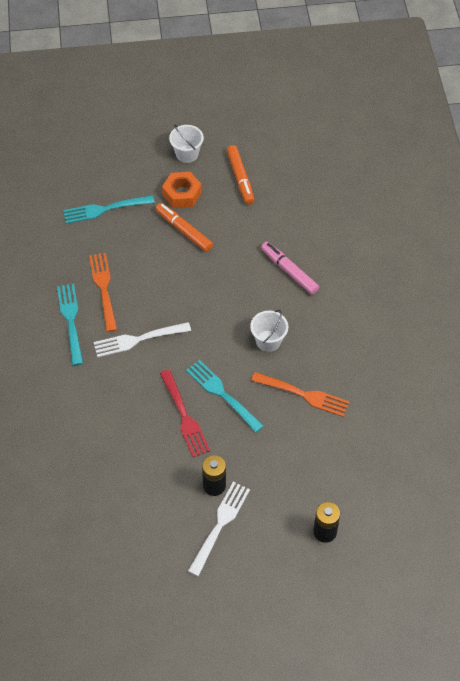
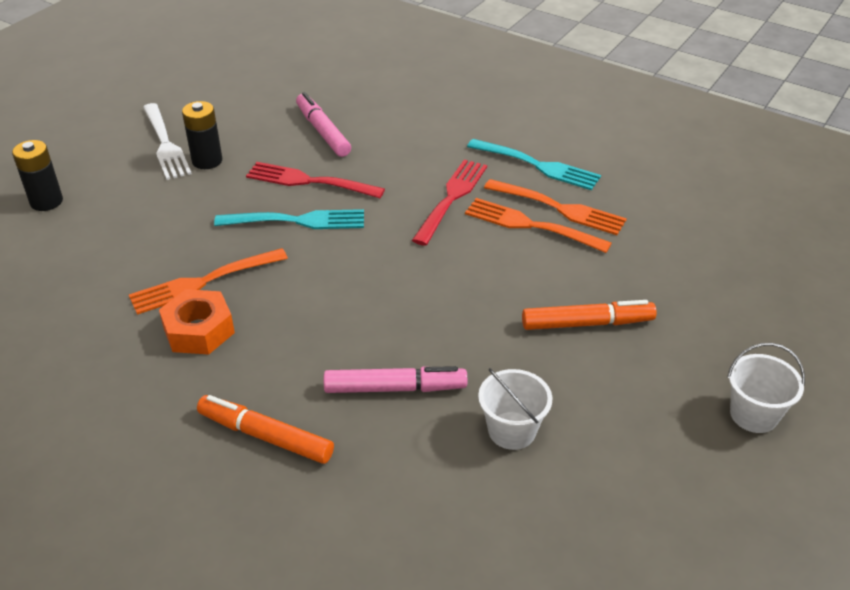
camera: 130 degrees right, 15 degrees down
turquoise fork [63,195,155,224] -> none
white fork [93,322,191,358] -> red fork [412,159,487,246]
orange nut [162,172,202,208] -> orange nut moved to [159,289,235,355]
orange marker [227,145,254,205] -> orange marker moved to [197,395,334,464]
white bucket [250,310,288,352] -> white bucket moved to [478,368,552,450]
none -> pink marker [296,92,351,157]
none -> orange fork [465,198,612,253]

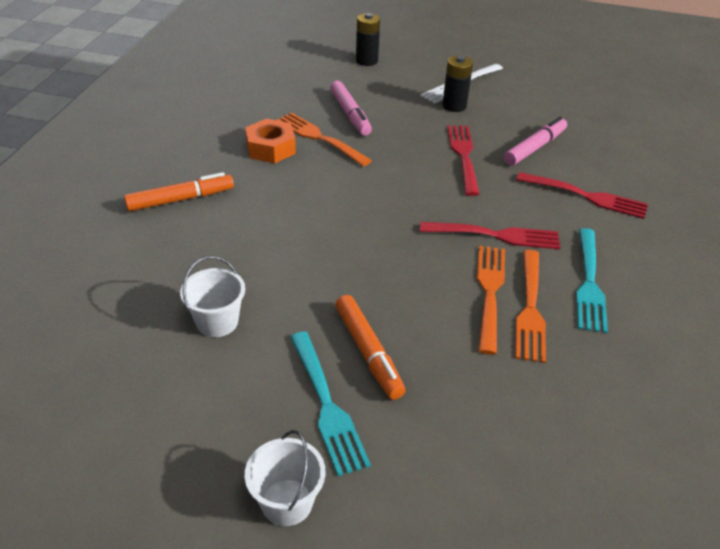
camera: 70 degrees right, 0 degrees up
orange marker [197,395,334,464] -> orange marker turned 60 degrees clockwise [124,172,234,211]
turquoise fork [214,209,364,229] -> turquoise fork moved to [290,331,371,476]
pink marker [324,366,467,393] -> pink marker moved to [330,81,372,136]
none -> red fork [516,172,648,219]

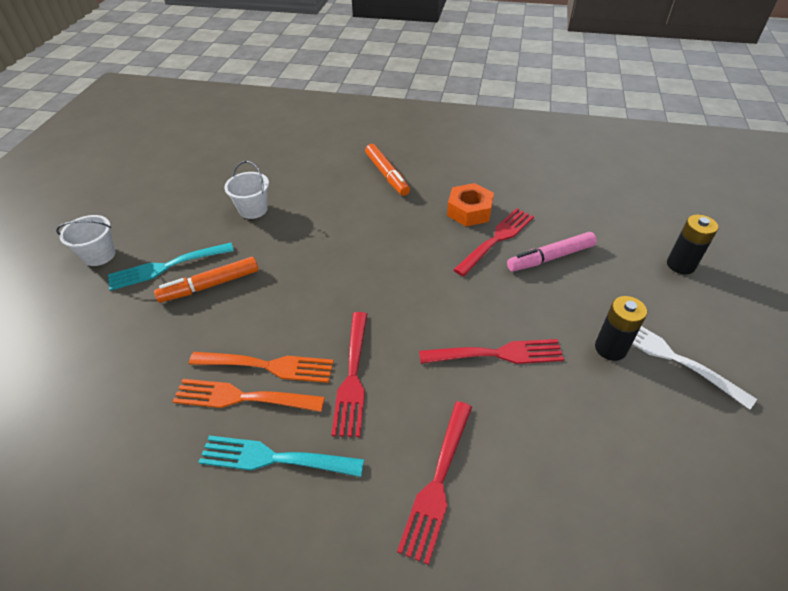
camera: 90 degrees right, 5 degrees up
orange fork [277,113,372,166] -> red fork [454,208,534,276]
pink marker [504,117,567,166] -> none

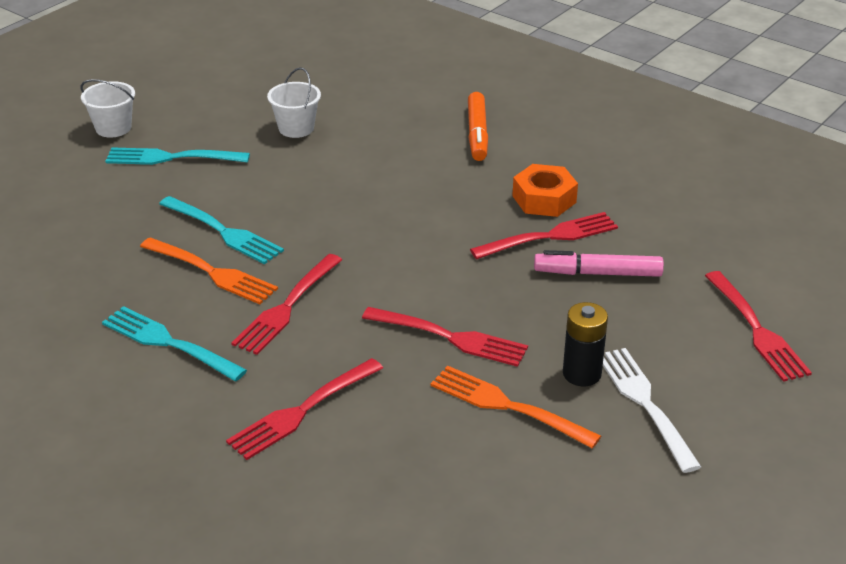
camera: 25 degrees right, 10 degrees down
orange marker [154,257,258,303] -> none
orange fork [172,379,325,412] -> orange fork moved to [430,366,601,449]
black battery [667,215,718,275] -> red fork [705,271,812,382]
none -> turquoise fork [159,196,284,264]

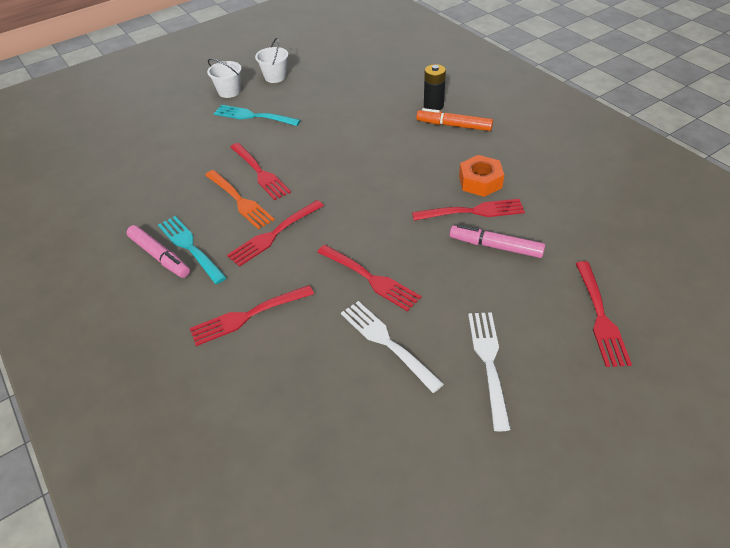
camera: 20 degrees right, 10 degrees up
turquoise fork [159,196,284,264] -> red fork [230,143,291,200]
white bucket [267,67,321,138] -> white bucket moved to [255,38,288,83]
orange fork [430,366,601,449] -> white fork [341,301,444,393]
orange marker [468,92,488,161] -> orange marker turned 90 degrees clockwise [416,108,493,131]
black battery [563,302,608,386] -> black battery moved to [424,64,446,110]
none -> pink marker [126,225,190,278]

